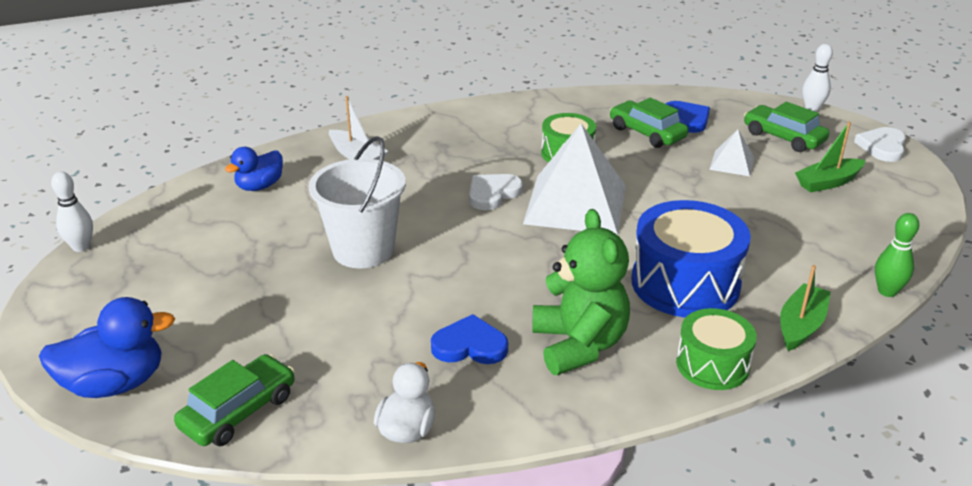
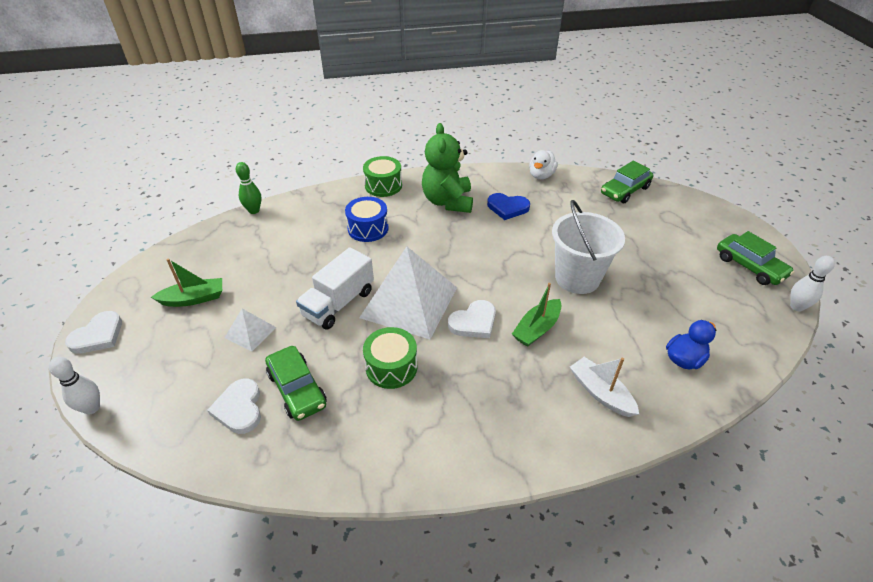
camera: 170 degrees left, 10 degrees up
blue duck [39,297,175,398] -> none
blue drum [631,200,751,318] -> blue drum [345,197,389,242], size x0.60
blue heart [666,101,710,133] -> white heart [207,378,261,434]
green car [744,102,829,152] -> green car moved to [717,231,794,285]
green boat [780,265,831,351] -> green boat moved to [512,283,562,347]
none -> white truck [296,247,374,330]

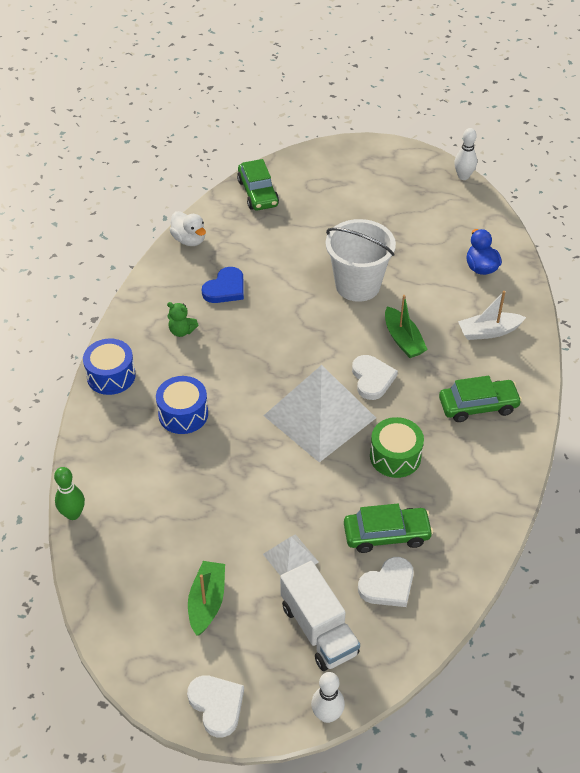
camera: 65 degrees left, 5 degrees up
white heart [207,378,261,434] -> white heart turned 45 degrees counterclockwise [358,557,414,607]
white truck [296,247,374,330] -> white truck moved to [280,561,360,671]
green drum [363,156,402,197] -> blue drum [83,338,136,395]
green teddy bear [422,123,473,213] -> green teddy bear [167,302,198,337], size x0.44
green car [717,231,794,285] -> green car moved to [439,376,522,422]

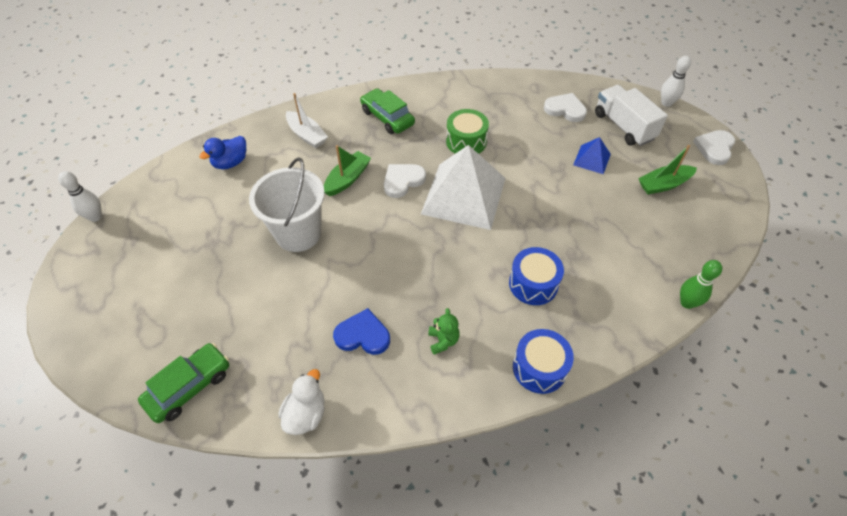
camera: 120 degrees left, 5 degrees up
white pyramid [263,534,319,576] -> blue pyramid [573,137,611,174]
white truck [280,561,360,671] -> white truck turned 60 degrees counterclockwise [595,85,668,146]
green car [344,504,433,553] -> none

